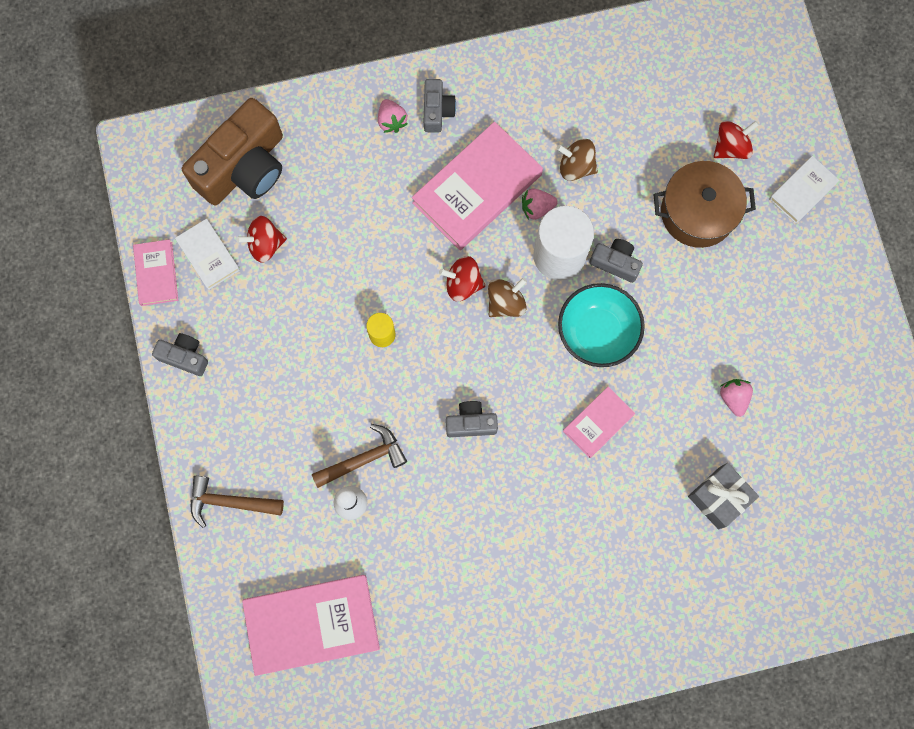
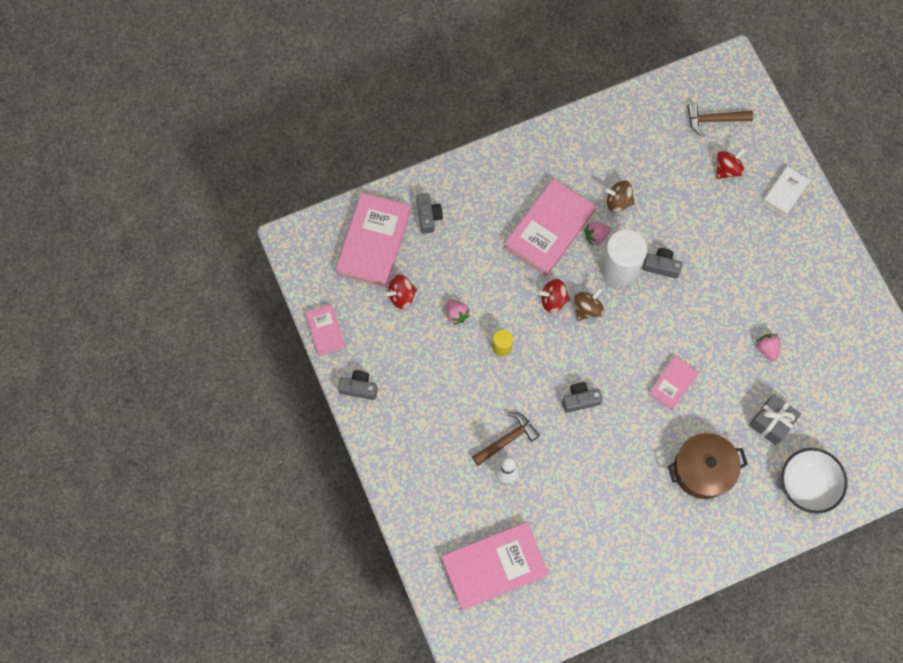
camera: 10 degrees left, 5 degrees down
white book [175,219,240,290] -> none
brown camera [182,98,283,205] -> pink book [336,193,411,288]
brown hammer [191,476,284,528] -> brown hammer moved to [687,103,753,137]
pink strawberry [378,99,408,133] -> pink strawberry moved to [447,299,470,325]
grey camera [424,79,456,133] -> grey camera moved to [416,193,443,234]
turquoise bowl [558,283,645,367] -> none
brown pot [654,161,756,248] -> brown pot moved to [668,433,748,499]
none -> white bowl [781,448,847,514]

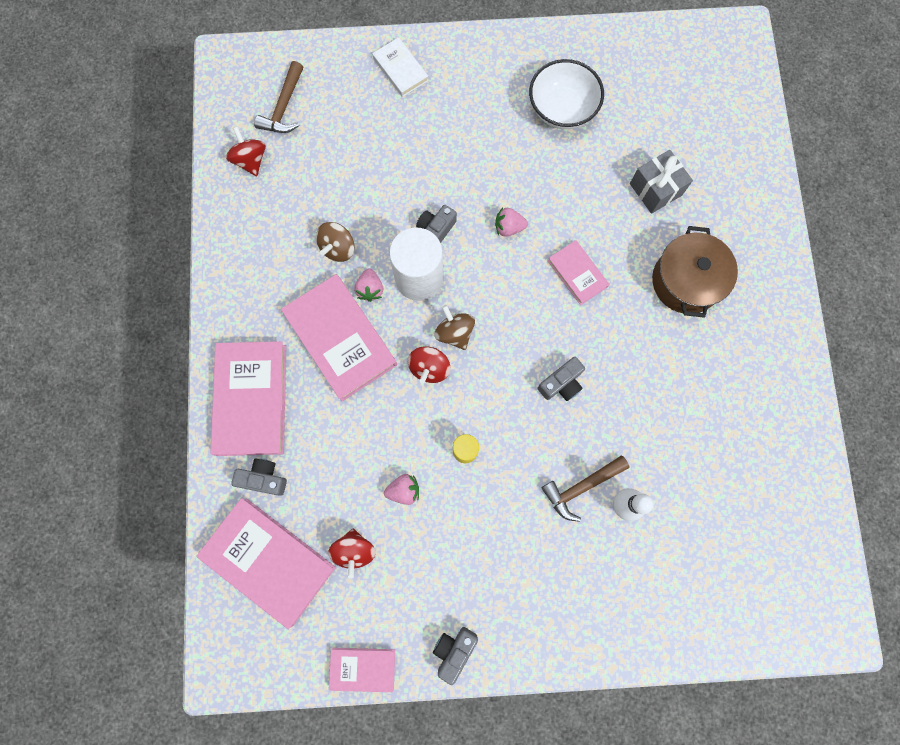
camera: 70 degrees left, 5 degrees up
pink book [441,522,549,610] -> pink book moved to [210,341,286,456]
brown hammer [472,413,540,466] -> brown hammer turned 105 degrees counterclockwise [541,455,630,522]
grey camera [562,382,603,413] -> grey camera turned 135 degrees counterclockwise [538,357,585,401]
red spinning top [716,148,746,179] -> red spinning top moved to [226,126,266,177]
pink strawberry [756,334,781,361] -> pink strawberry moved to [495,208,528,237]
white bowl [781,448,847,514] -> white bowl moved to [529,59,604,129]

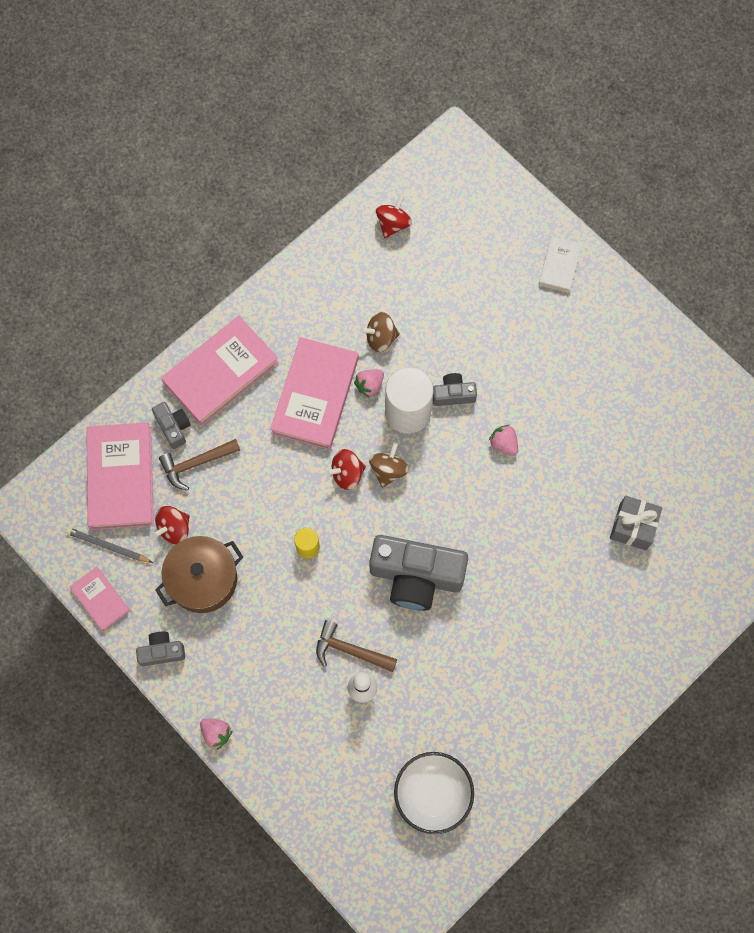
camera: 50 degrees right, 5 degrees down
brown hammer [254,61,303,133] -> brown hammer moved to [159,439,240,491]
pink strawberry [384,474,419,505] -> pink strawberry moved to [200,718,233,750]
white bowl [529,59,604,129] -> white bowl moved to [394,752,474,834]
grey camera [538,357,585,401] -> grey camera [369,535,468,611], size x2.10
pink book [548,240,610,305] -> none
brown pot [652,226,738,318] -> brown pot moved to [155,536,243,613]
none -> grey pencil [66,527,153,563]

